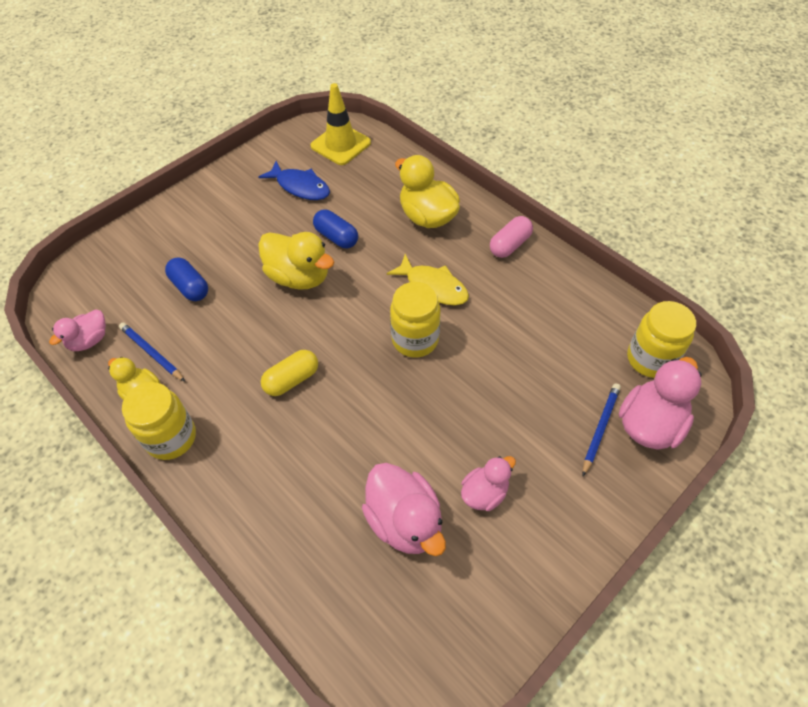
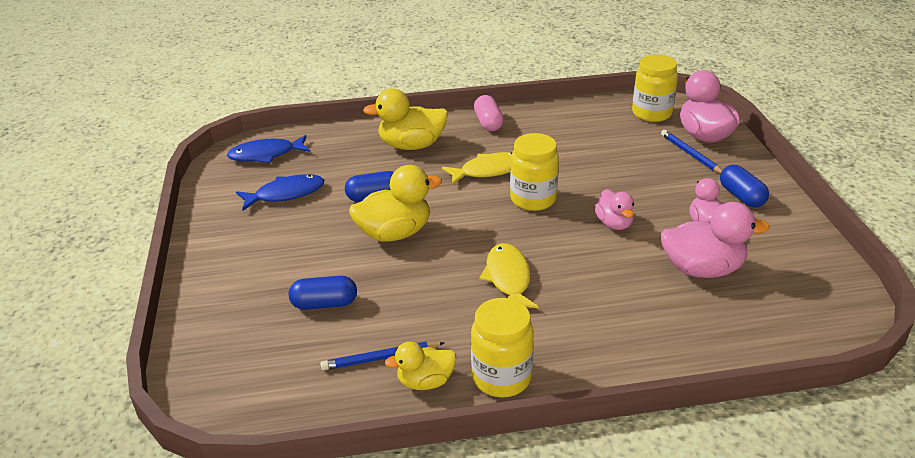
camera: 55 degrees left, 20 degrees down
pink duck [49,309,106,351] -> pink duck moved to [594,189,634,230]
yellow capsule [261,350,318,396] -> yellow fish [479,243,538,308]
yellow traffic cone [311,83,371,165] -> blue fish [227,135,310,163]
none -> blue capsule [720,165,769,208]

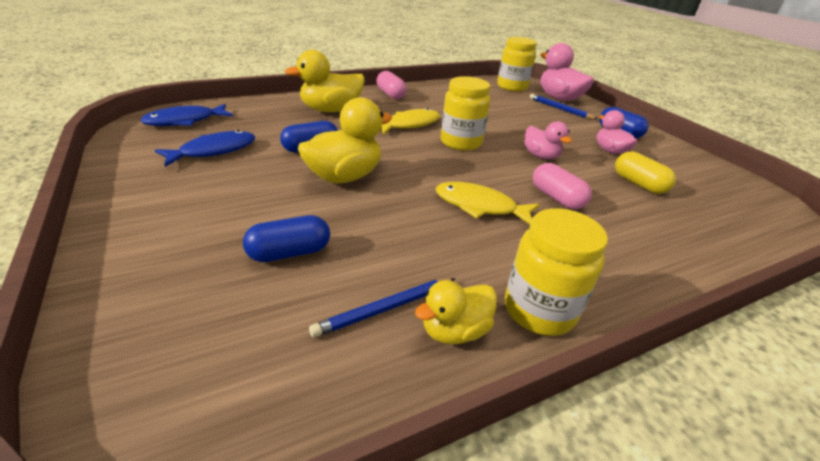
camera: 20 degrees left, 0 degrees up
yellow fish [479,243,538,308] -> yellow fish turned 45 degrees counterclockwise [436,182,540,224]
pink duck [661,202,770,278] -> yellow capsule [615,151,676,194]
none -> pink capsule [533,163,592,209]

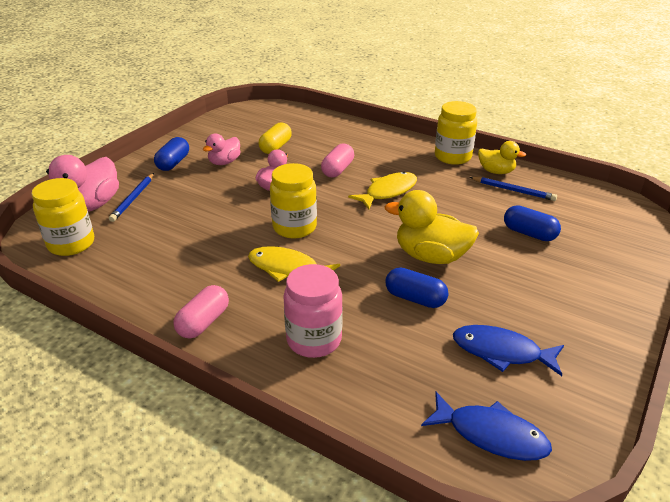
camera: 120 degrees left, 0 degrees up
yellow duck [285,50,364,112] -> pink jar [283,264,343,358]
yellow fish [436,182,540,224] -> yellow fish turned 120 degrees counterclockwise [348,172,417,209]

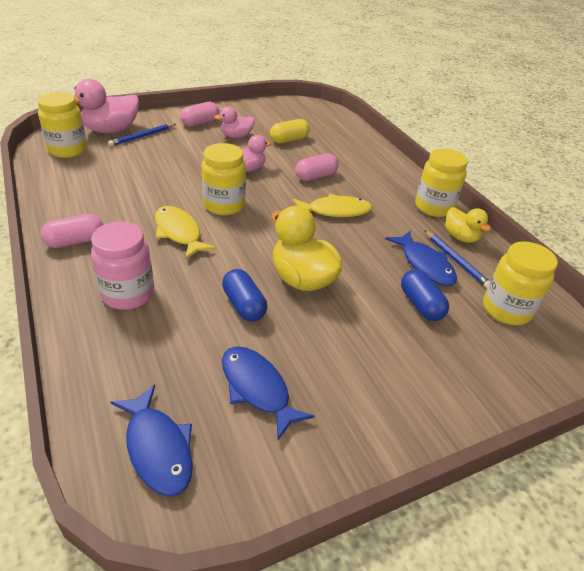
camera: 30 degrees right, 5 degrees up
blue capsule [154,137,189,171] -> pink capsule [180,102,219,127]
none -> blue fish [385,230,457,286]
none -> yellow jar [483,241,558,325]

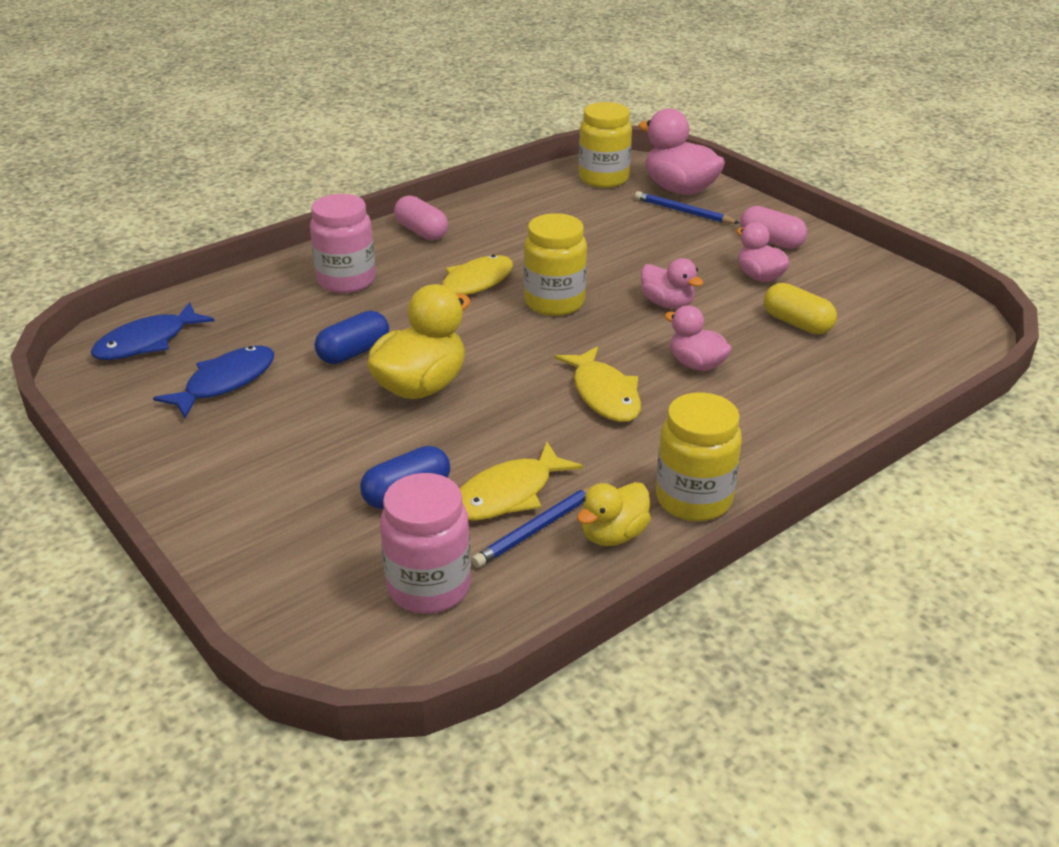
camera: 80 degrees right, 5 degrees down
pink capsule [295,154,339,181] -> pink duck [664,305,732,371]
blue fish [385,230,457,286] -> yellow fish [459,442,583,521]
yellow jar [483,241,558,325] -> pink jar [380,473,471,614]

